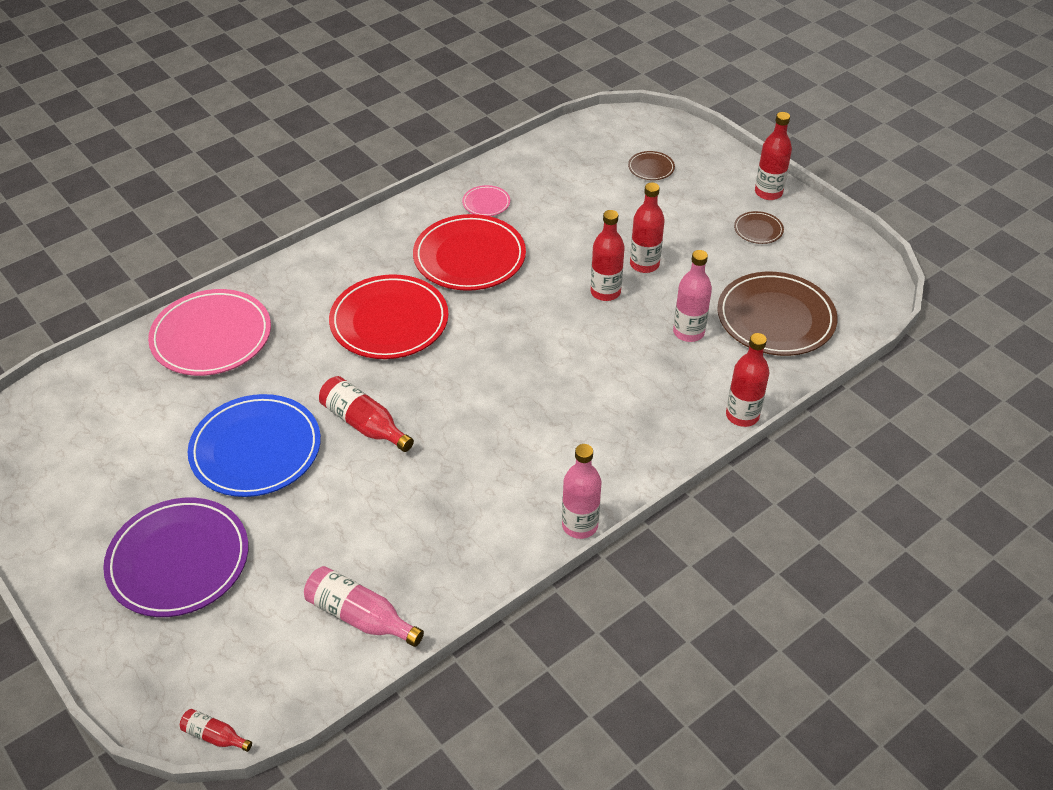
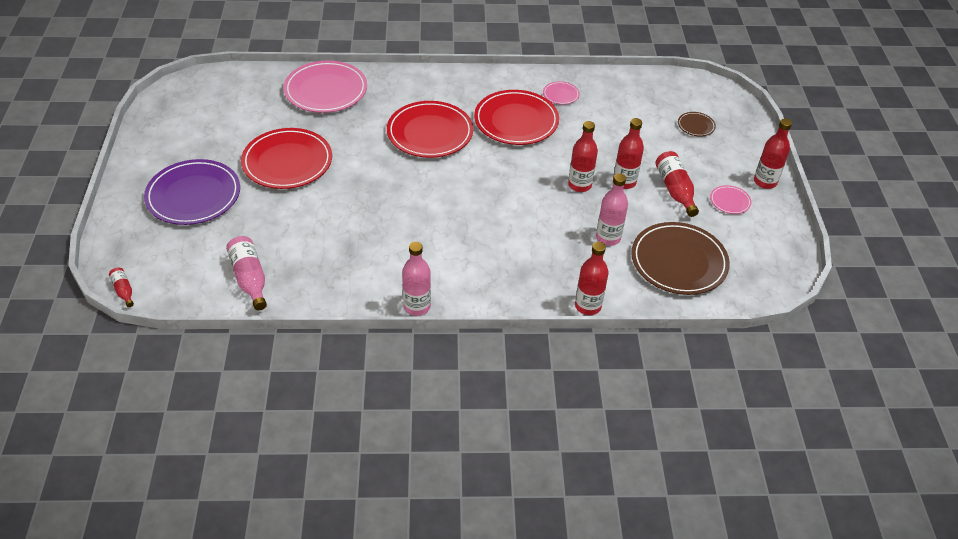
camera: 35 degrees right, 0 degrees up
blue plate [188,394,321,497] -> red plate [241,128,332,189]
red bottle [319,376,414,452] -> red bottle moved to [655,151,699,217]
brown plate [734,211,784,244] -> pink plate [710,185,752,214]

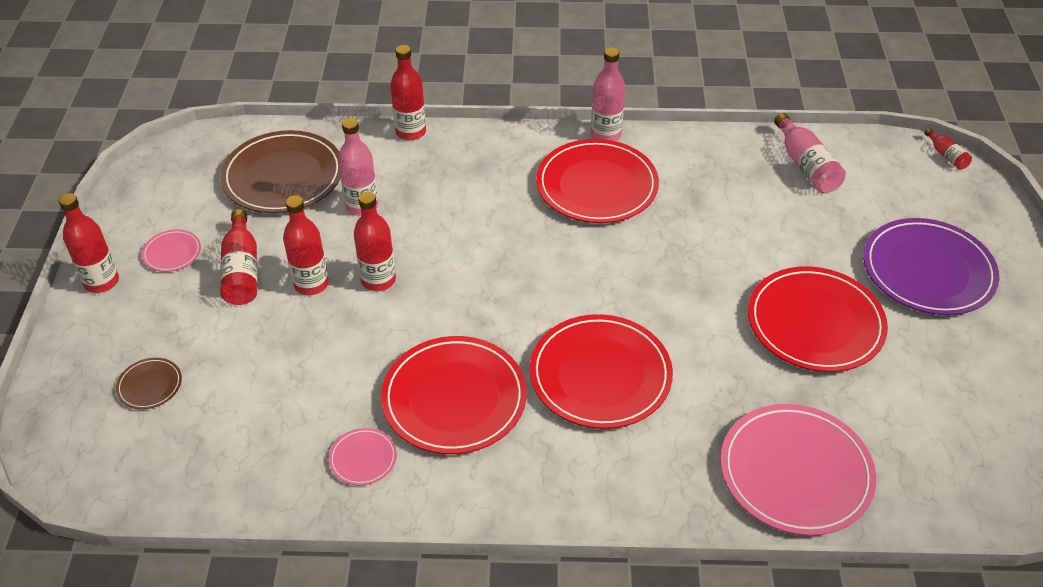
camera: 175 degrees left, 0 degrees up
none -> red plate [536,139,659,223]

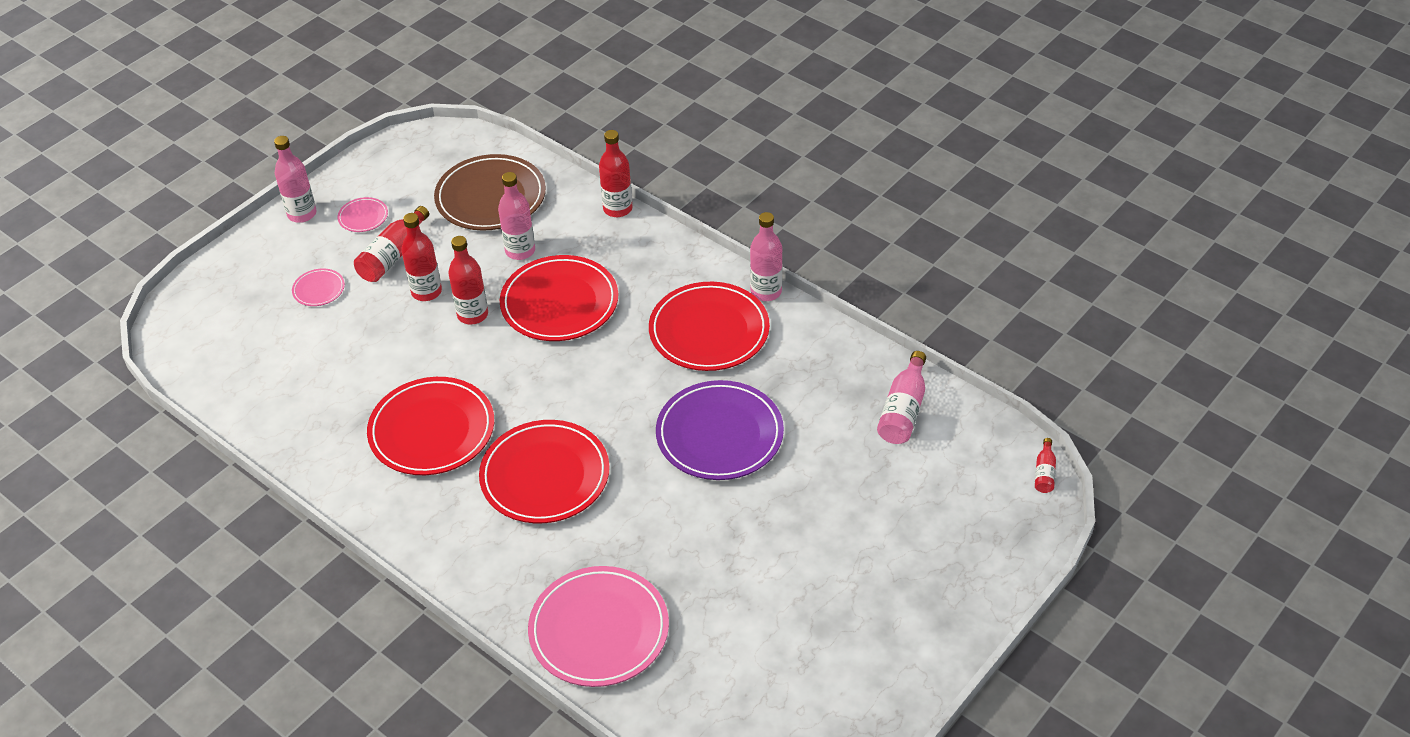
camera: 40 degrees right, 0 degrees up
red bottle [59,193,119,293] -> pink bottle [274,136,317,223]
brown plate [116,358,182,409] -> none
pink plate [329,428,397,486] -> pink plate moved to [292,268,345,306]
red plate [748,266,888,372] -> red plate moved to [500,255,618,341]
purple plate [863,218,999,315] -> purple plate moved to [656,380,784,480]

